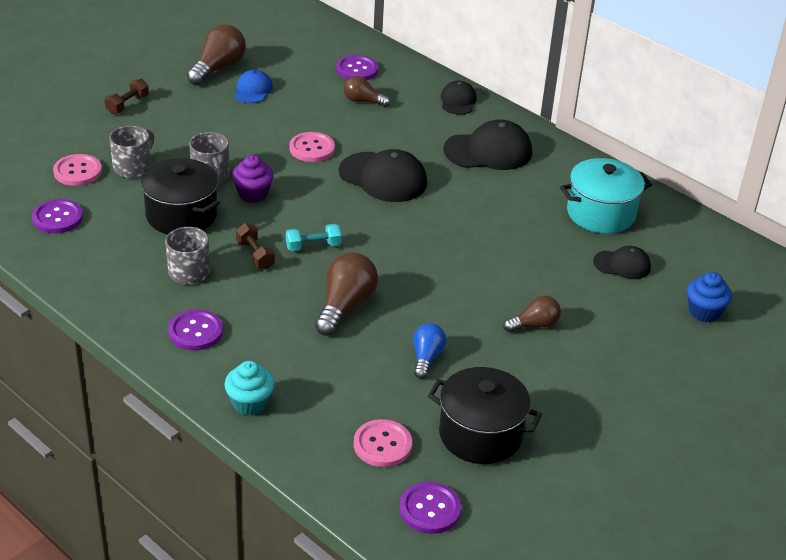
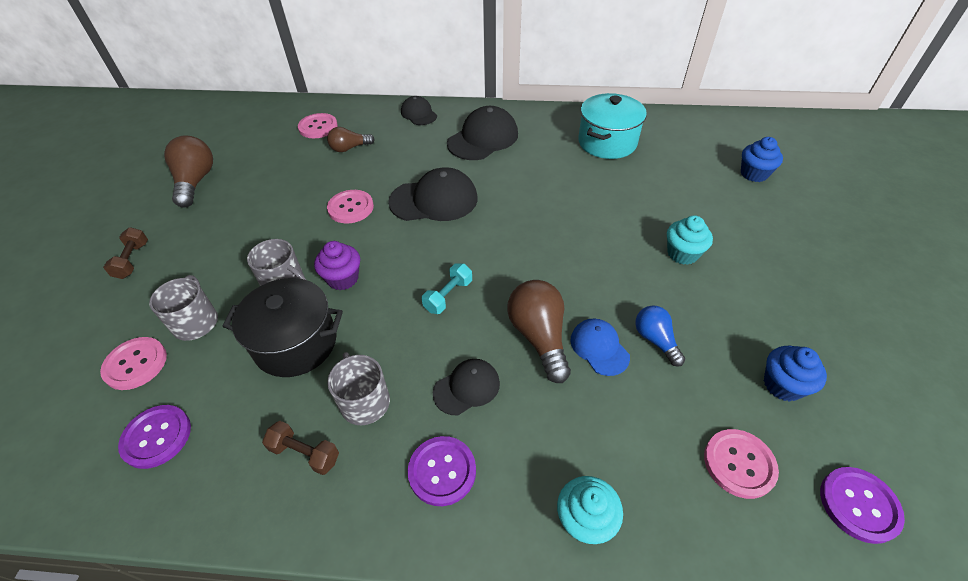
camera: 35 degrees left, 10 degrees up
blue cap [234,69,273,103] -> blue cap moved to [570,318,630,376]
brown dumbbell [236,223,275,269] -> brown dumbbell moved to [262,421,339,475]
purple button [336,55,378,80] -> pink button [298,113,338,138]
black pot [428,367,542,464] -> blue cupcake [764,346,827,402]
brown light bulb [503,296,561,332] -> turquoise cupcake [667,215,713,265]
black cap [593,246,651,279] -> black cap moved to [433,359,500,415]

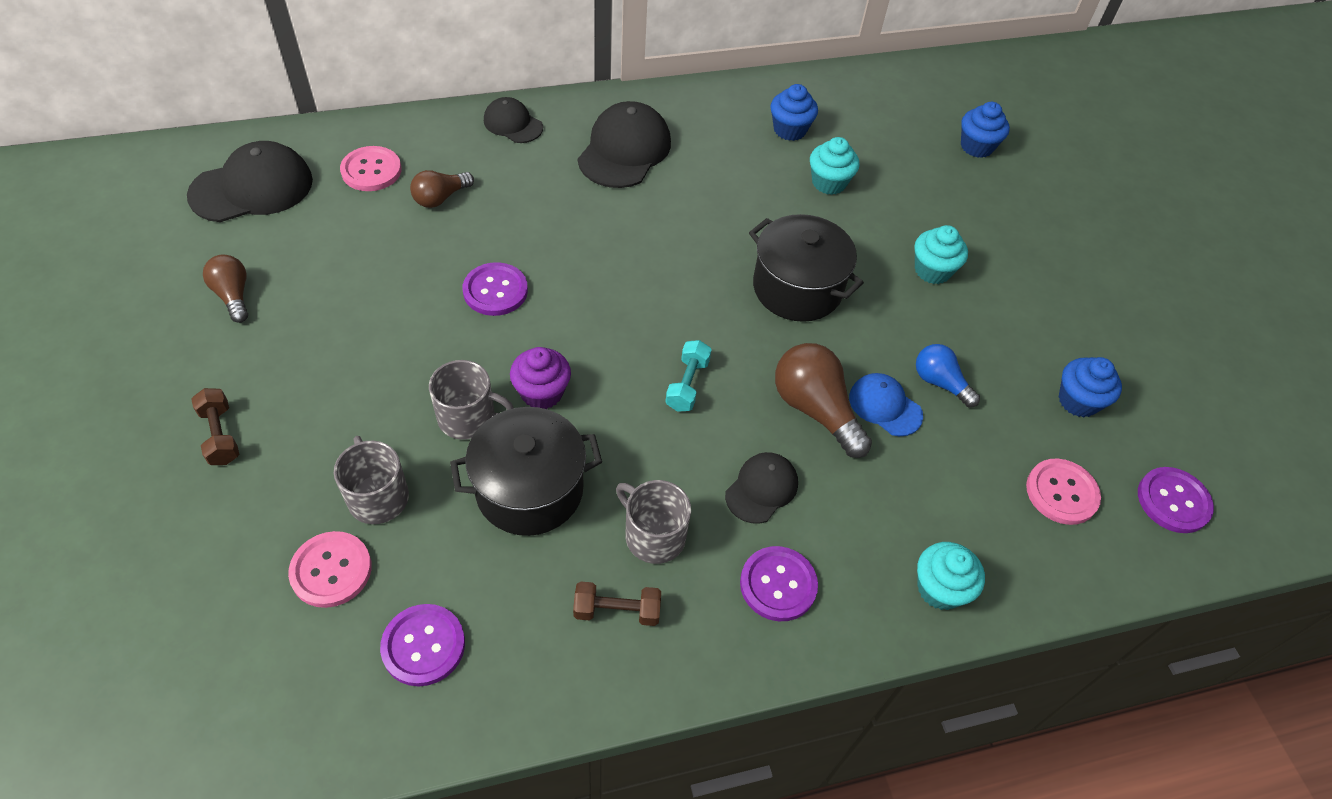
camera: 25 degrees left, 5 degrees up
brown light bulb [164,135,213,207] -> brown light bulb [203,255,248,323], size x0.61
pink button [327,190,374,223] -> purple button [463,262,528,316]
black cap [388,167,477,221] -> black cap moved to [187,141,313,222]
turquoise pot [578,93,647,159] -> blue cupcake [770,84,818,141]
none -> black pot [749,214,864,322]
none -> turquoise cupcake [810,137,860,195]

